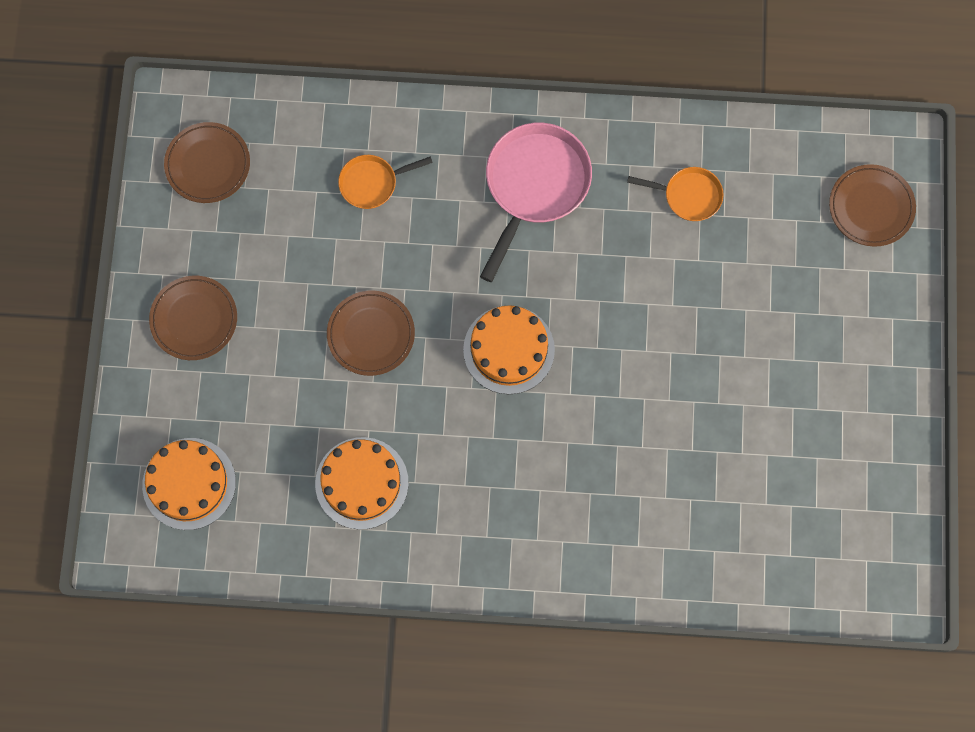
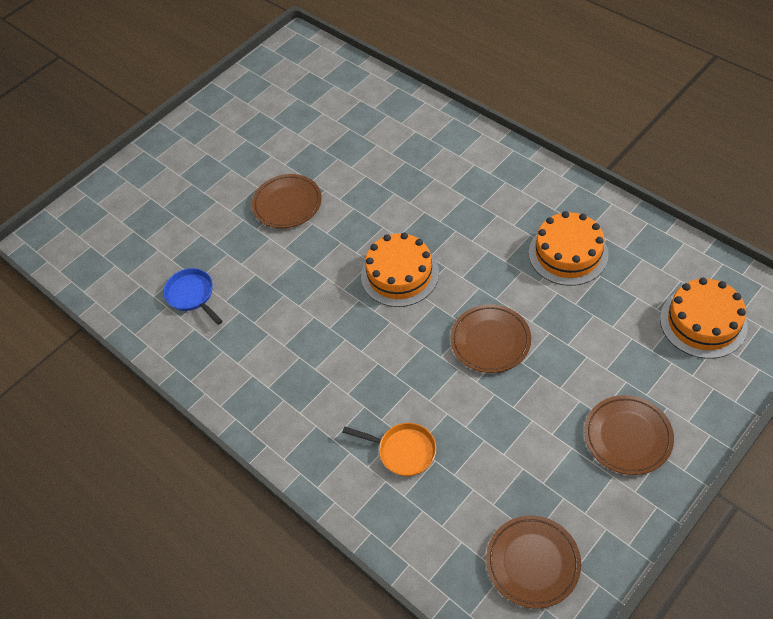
camera: 135 degrees left, 20 degrees down
pink pan [480,123,592,282] -> none
orange pan [627,167,724,221] -> blue pan [163,268,223,325]
brown plate [829,164,916,247] -> brown plate moved to [252,174,322,228]

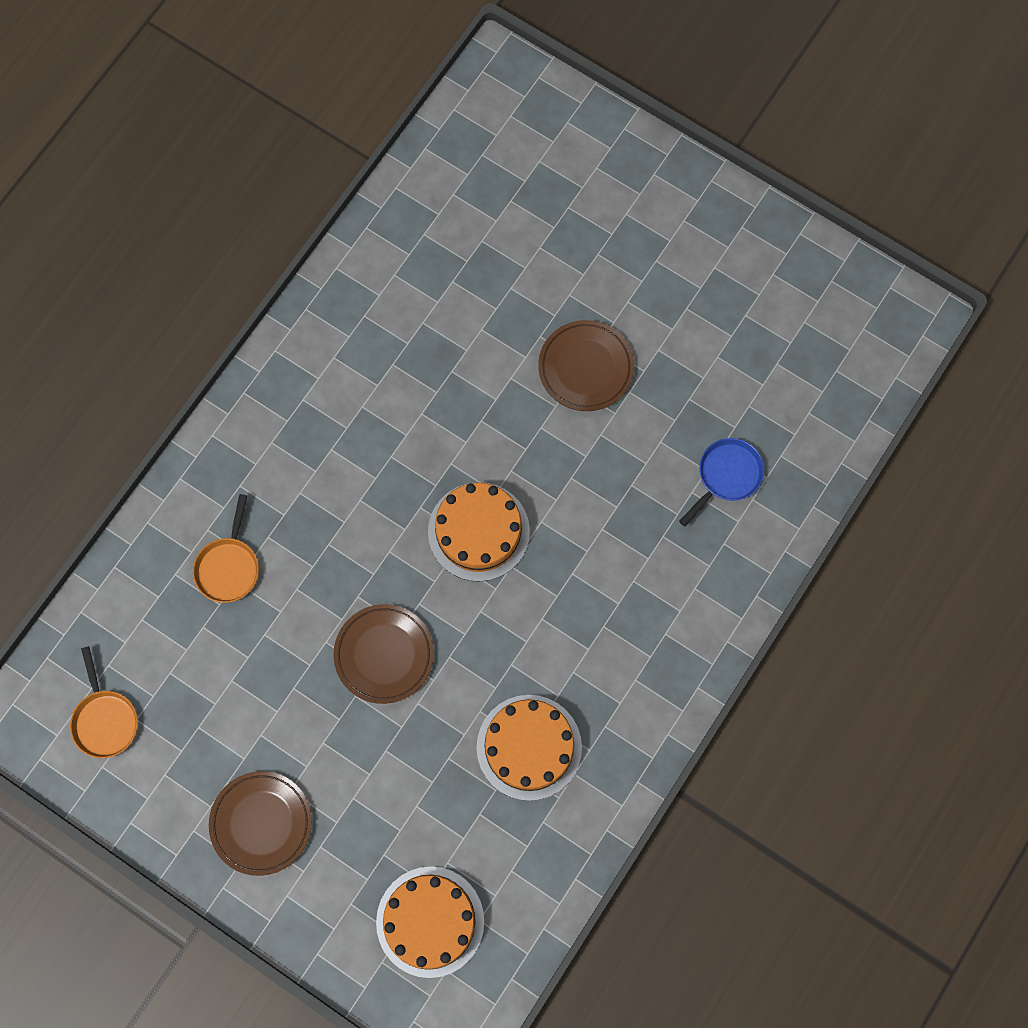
camera: 75 degrees right, 20 degrees up
blue pan [163,268,223,325] -> blue pan moved to [679,438,764,526]
brown plate [486,515,581,609] -> orange pan [70,646,138,758]

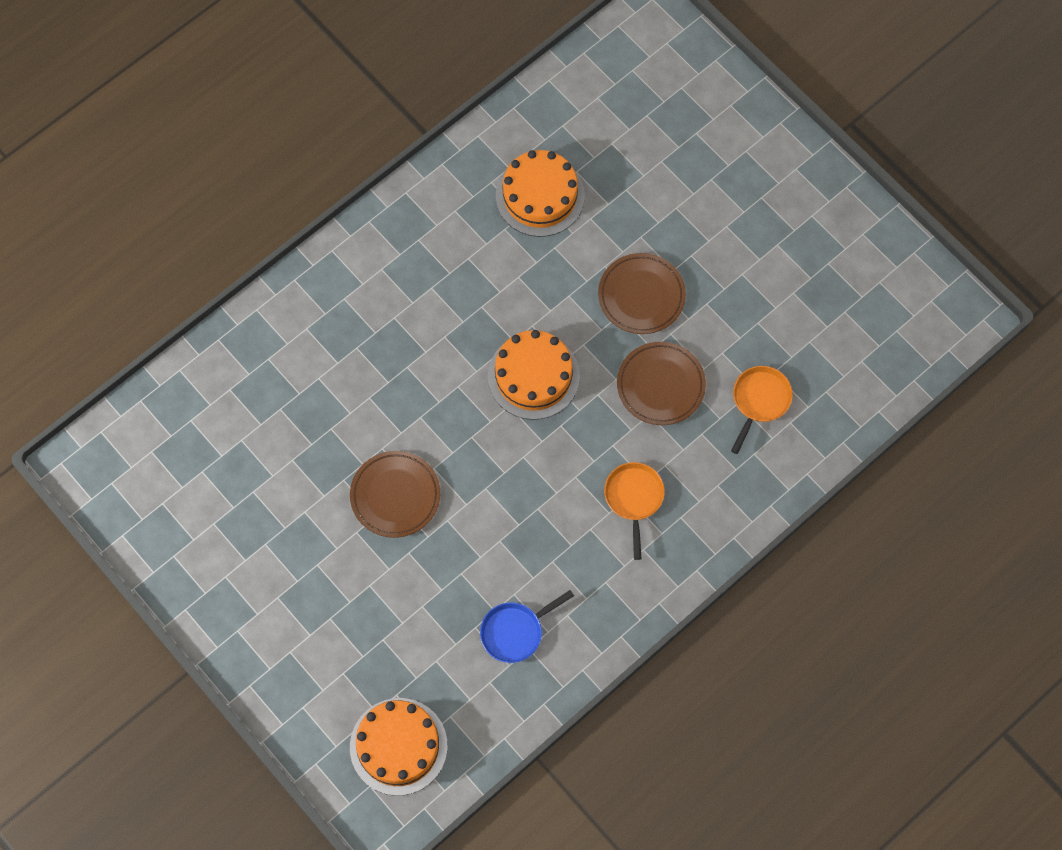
camera: 165 degrees left, 5 degrees down
orange pan [70,646,138,758] -> orange pan moved to [604,462,665,560]
brown plate [209,771,312,876] -> brown plate moved to [617,342,706,425]
orange cake [376,866,484,978] -> orange cake moved to [350,698,448,796]
blue pan [679,438,764,526] -> blue pan moved to [480,590,574,663]

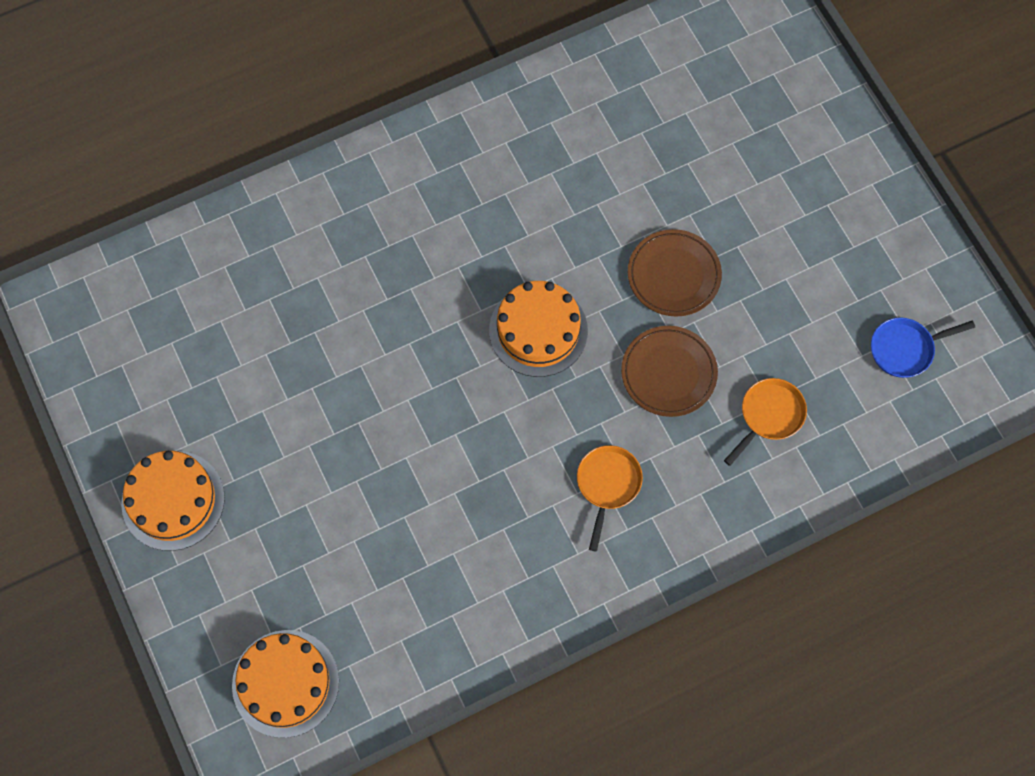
camera: 15 degrees right, 0 degrees up
brown plate [350,451,440,538] -> none
blue pan [480,590,574,663] -> blue pan moved to [871,318,975,378]
orange cake [496,150,585,237] -> orange cake moved to [121,451,225,551]

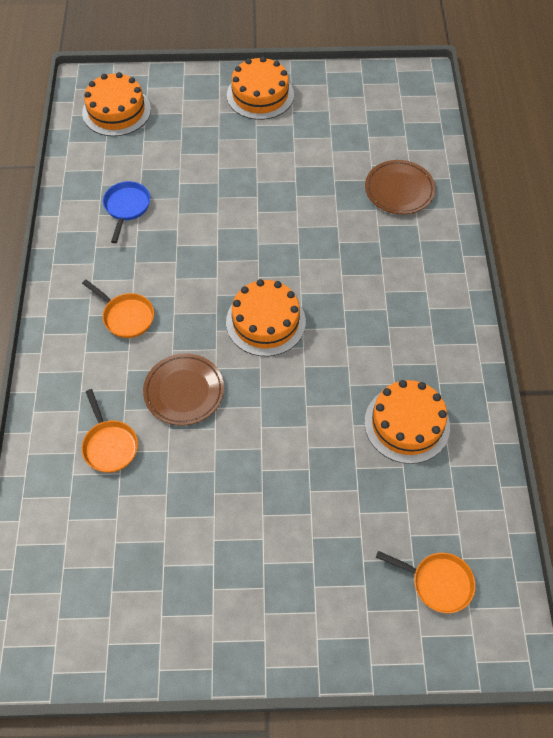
camera: 115 degrees right, 10 degrees down
brown plate [628,229,722,317] -> brown plate moved to [365,160,436,214]
blue pan [871,318,975,378] -> blue pan moved to [103,181,150,243]
none -> orange cake [364,380,450,464]
none -> orange pan [376,551,476,613]

